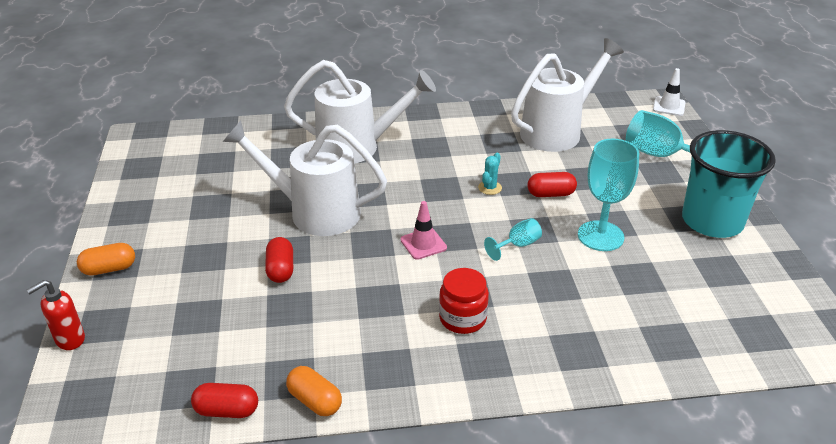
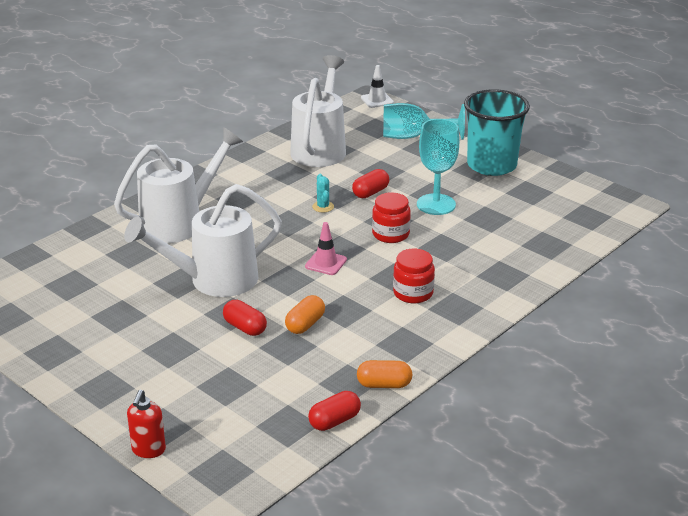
camera: 40 degrees left, 5 degrees down
orange capsule [77,243,135,276] -> orange capsule moved to [285,295,325,334]
turquoise goblet [484,218,542,261] -> red jar [372,192,411,243]

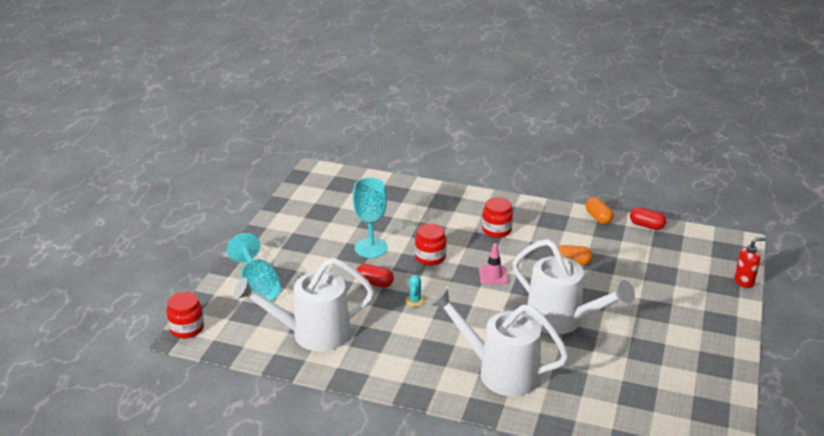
camera: 115 degrees left, 0 degrees up
red capsule [223,300,267,336] -> none
turquoise cactus [312,174,334,212] -> turquoise cactus turned 45 degrees counterclockwise [405,275,425,307]
white traffic cone [361,65,394,108] -> red jar [167,292,204,338]
turquoise cup [464,89,530,176] -> none

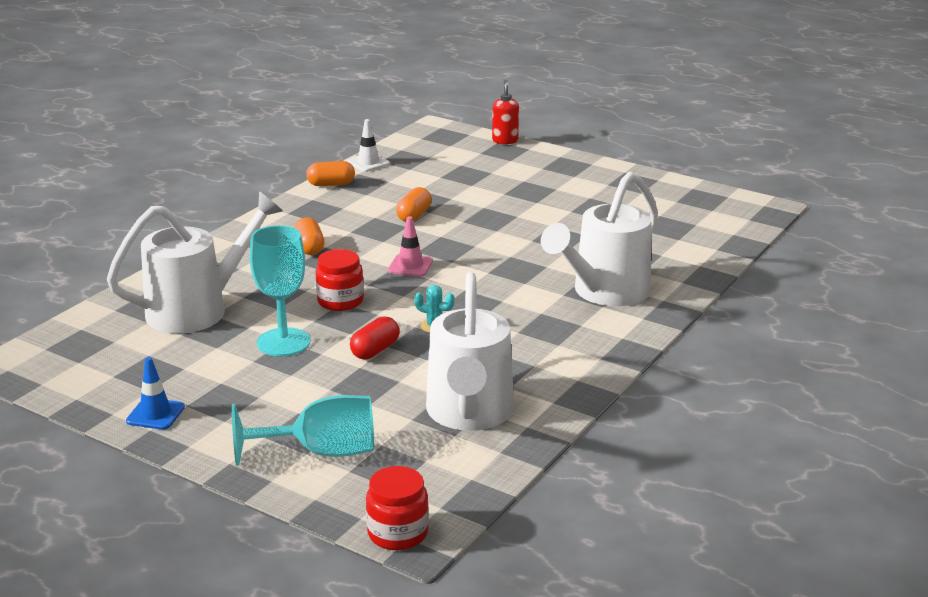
camera: 75 degrees left, 5 degrees down
red jar [482,197,513,238] -> orange capsule [294,217,324,255]
white watering can [513,239,635,334] -> white watering can moved to [107,191,283,334]
red capsule [630,207,666,230] -> white traffic cone [348,119,390,172]
none -> blue traffic cone [126,357,185,430]

